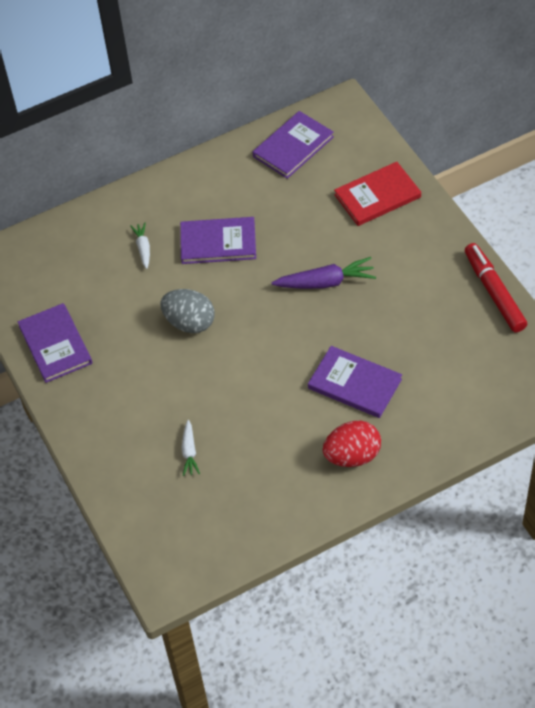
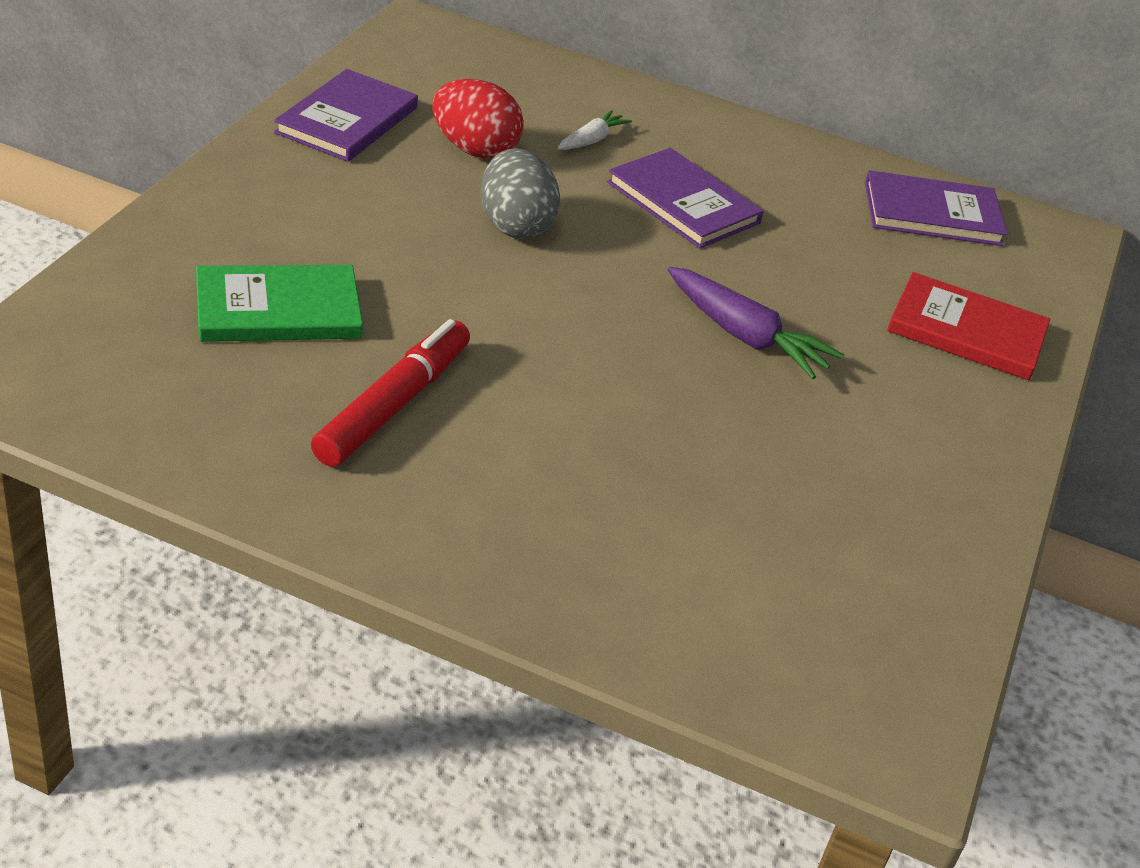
camera: 40 degrees right, 15 degrees down
white carrot [182,420,200,476] -> green book [196,265,363,342]
purple book [308,346,402,418] -> none
red egg [323,420,381,467] -> red egg moved to [432,79,524,158]
red marker [465,243,527,332] -> red marker moved to [311,319,470,467]

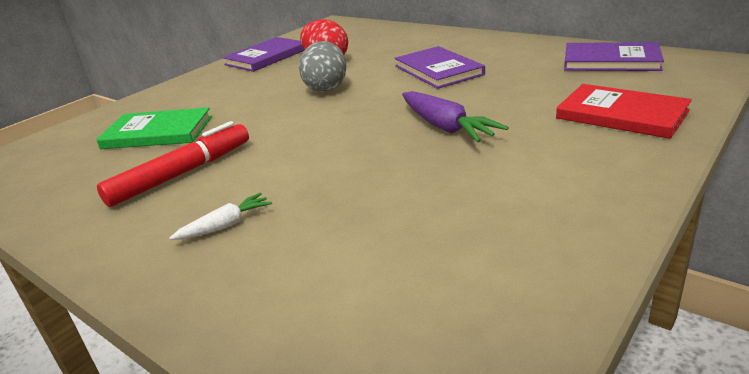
camera: 25 degrees right, 10 degrees down
white carrot [557,110,632,150] -> white carrot moved to [169,193,272,240]

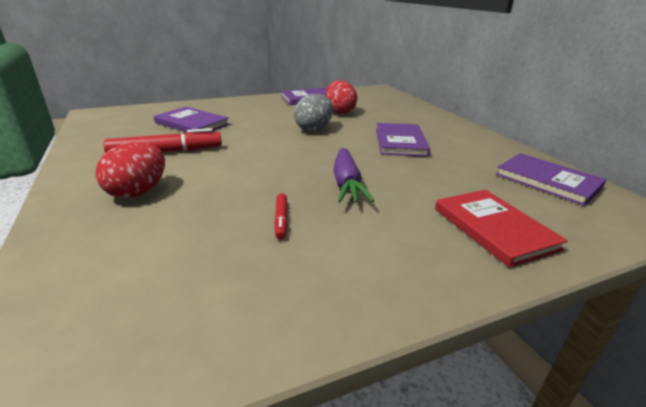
camera: 25 degrees right, 0 degrees up
green book [96,107,212,149] -> purple book [154,107,230,132]
white carrot [169,193,272,240] -> red egg [95,142,165,199]
none -> red marker [274,193,288,240]

